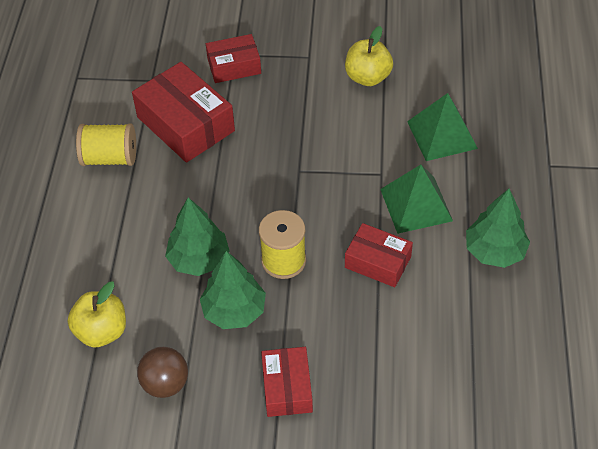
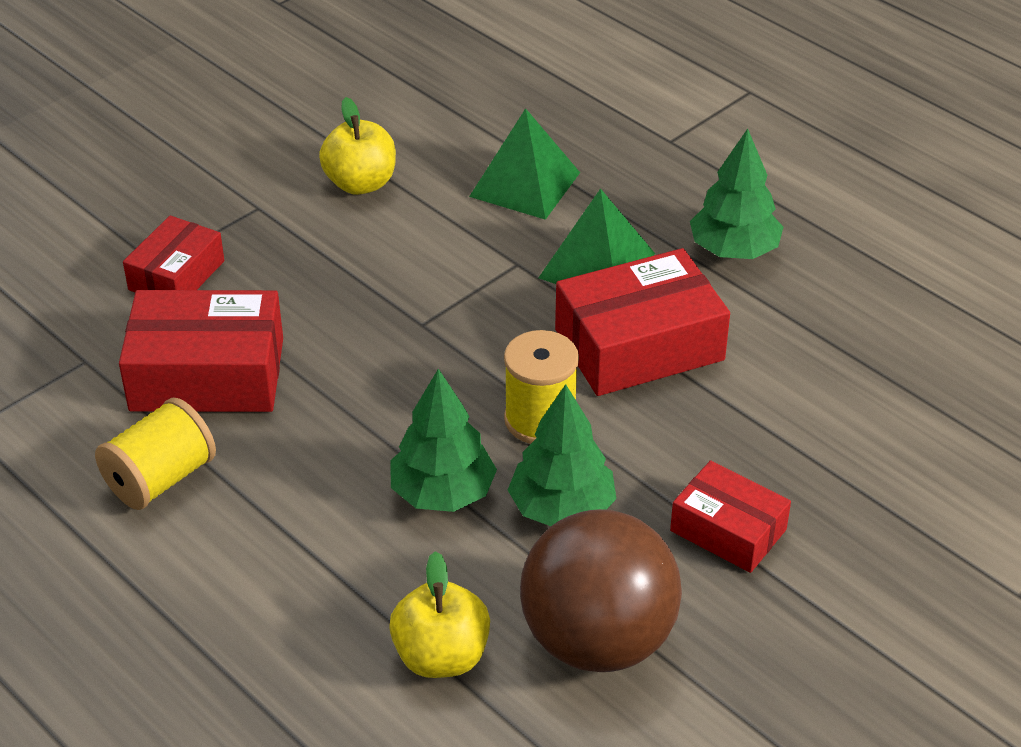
camera: 50 degrees left, 10 degrees down
brown ball [137,347,188,398] -> brown ball [520,509,682,672], size x1.88
red box [345,223,413,287] -> red box [555,248,730,396], size x1.65

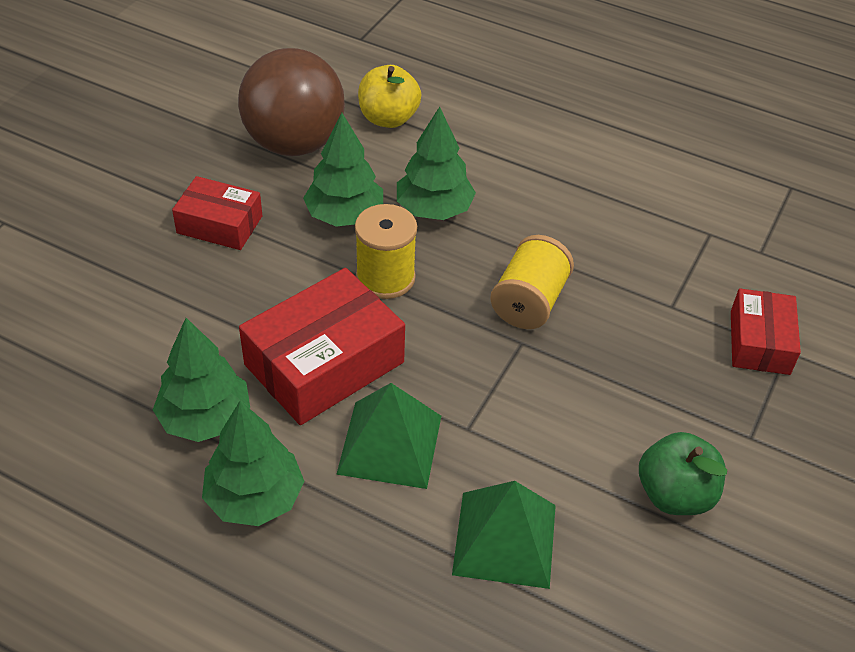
camera: 160 degrees right, 5 degrees up
yellow spool [95,398,216,510] -> yellow spool moved to [490,235,574,329]
red box [119,290,283,412] -> none
yellow apple [319,97,396,195] -> green apple [639,432,727,515]
none -> green tree [153,318,250,442]

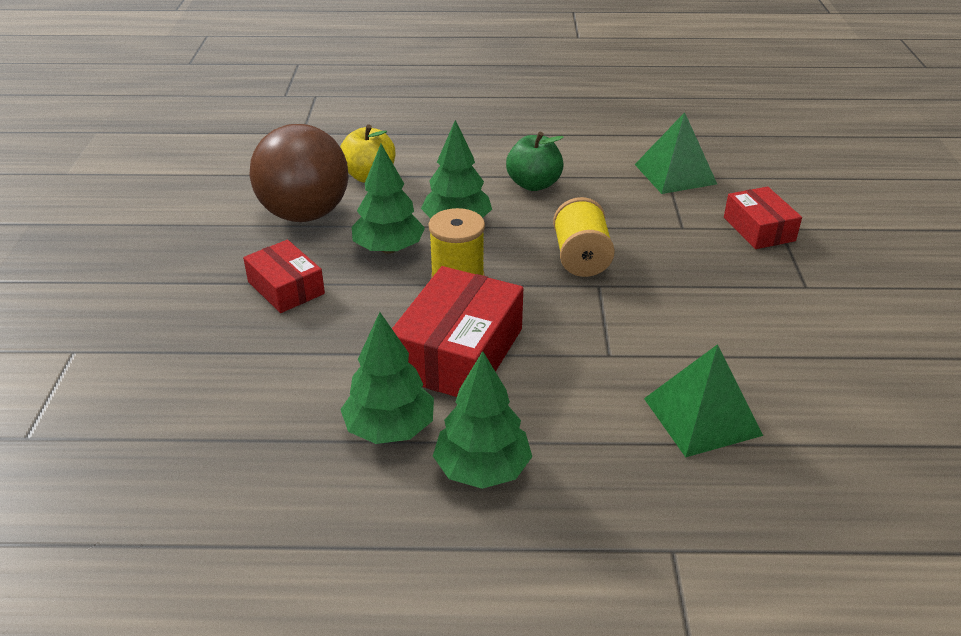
camera: 25 degrees left, 10 degrees down
red box [172,176,263,250] -> red box turned 60 degrees clockwise [243,240,325,313]
green pyramid [336,383,441,489] -> green pyramid moved to [635,112,717,194]
green apple [639,432,727,515] -> green apple moved to [506,132,564,191]

